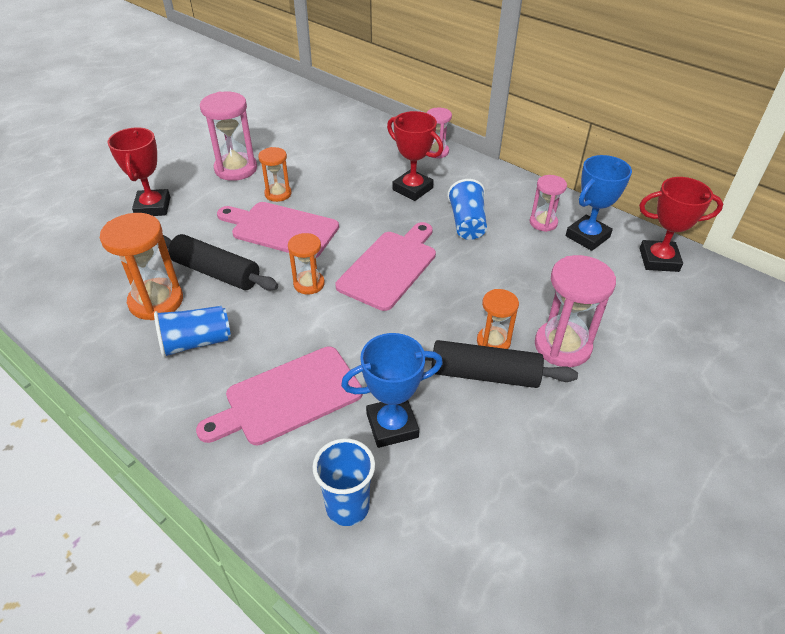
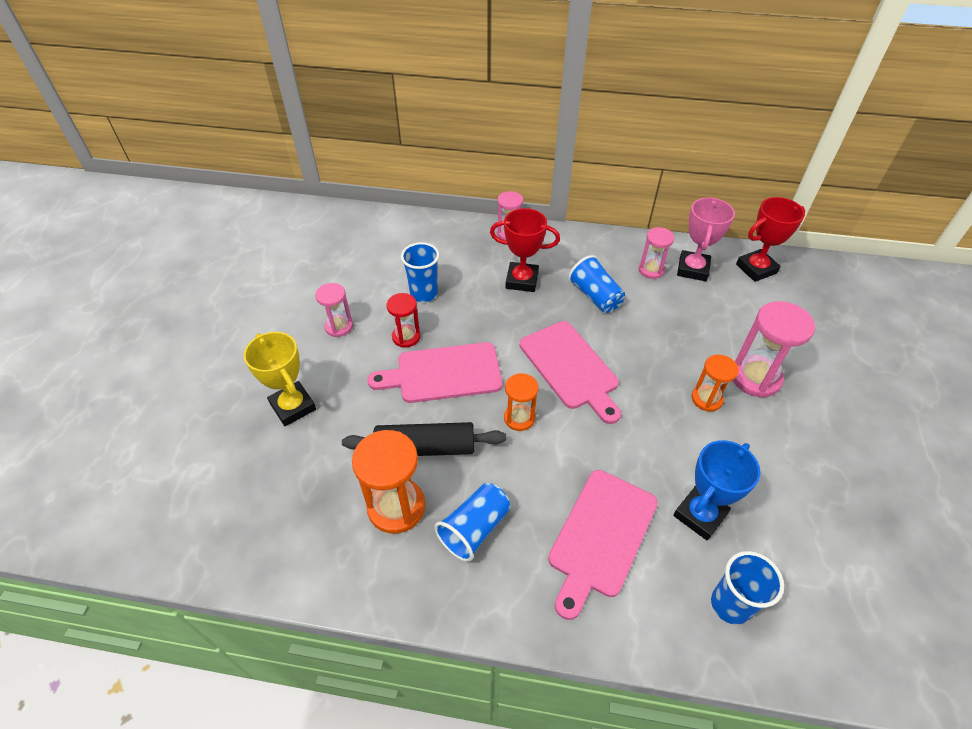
camera: 30 degrees left, 5 degrees up
red trophy [107,127,170,216] -> yellow trophy [244,332,316,426]
pink hourglass [200,92,257,181] -> pink hourglass [315,283,353,337], size x0.60
orange hourglass [258,147,291,202] -> red hourglass [386,293,420,348]
pink cutting board [336,222,436,311] -> pink cutting board turned 150 degrees clockwise [520,321,621,424]
black rolling pin [425,340,578,388] -> none
blue trophy [566,155,632,251] -> pink trophy [677,197,735,281]
none -> blue cup [401,242,439,302]

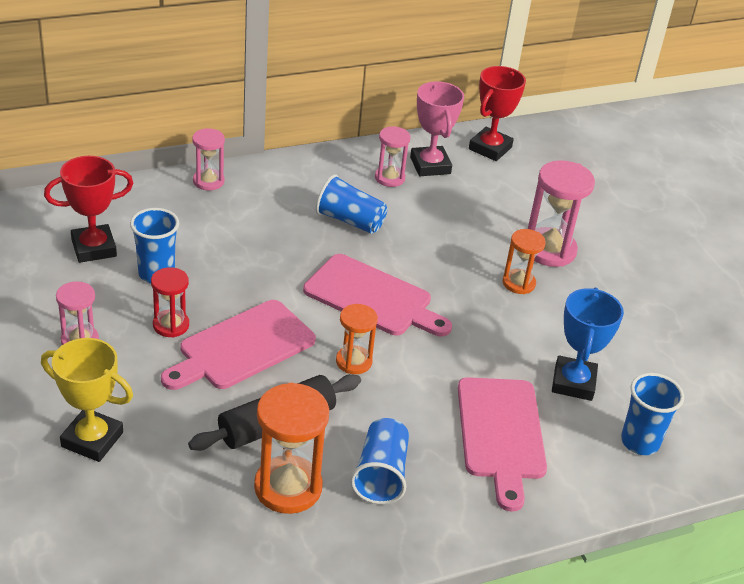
camera: 35 degrees left, 10 degrees down
red trophy [490,208,560,292] -> red trophy moved to [44,156,133,263]

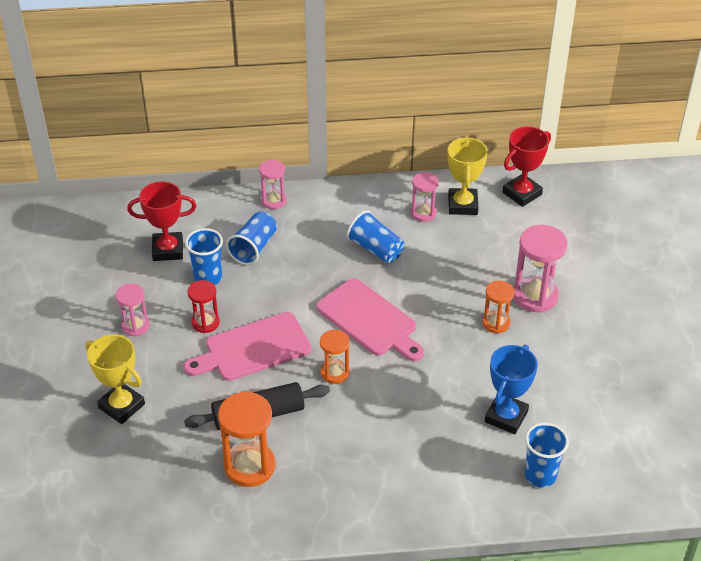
camera: 20 degrees right, 5 degrees up
blue cup [350,418,409,505] -> blue cup moved to [226,211,277,265]
pink trophy [410,82,464,176] -> yellow trophy [447,136,488,215]
pink cutting board [458,377,547,512] -> none

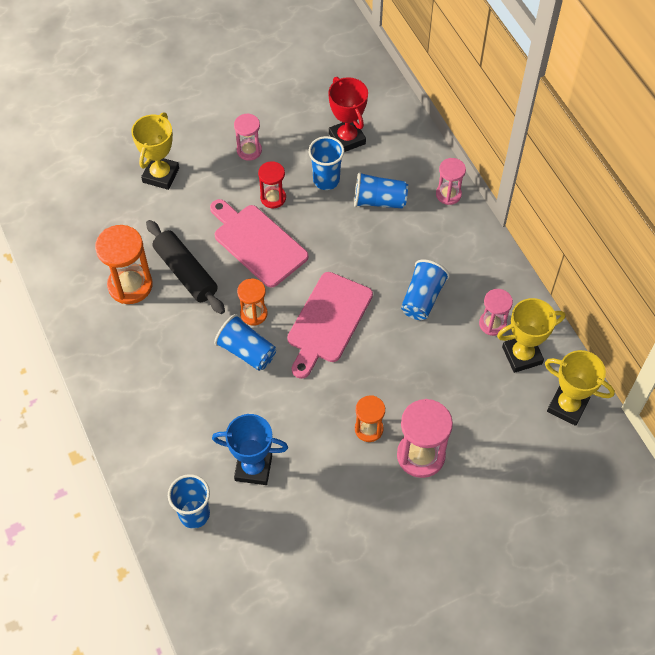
camera: 70 degrees right, 15 degrees up
red trophy [503,126,551,207] -> yellow trophy [545,350,615,426]
none -> blue cup [214,314,276,371]

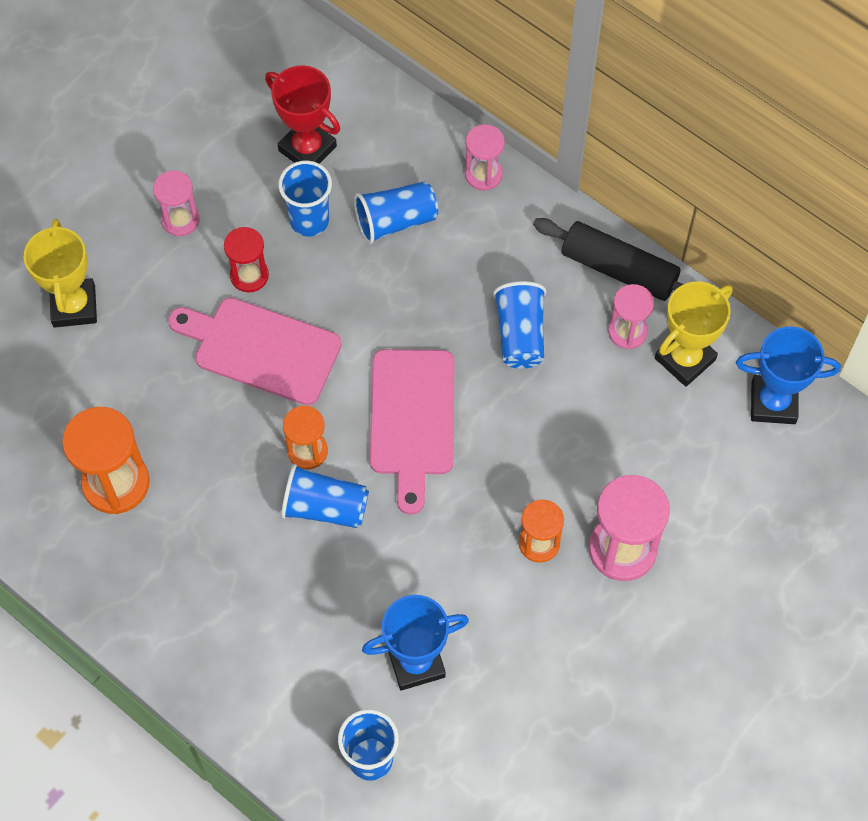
camera: 25 degrees left, 5 degrees up
black rolling pin [146,220,225,314] -> black rolling pin moved to [533,218,683,301]
yellow trophy [545,350,615,426] -> blue trophy [736,326,841,424]

